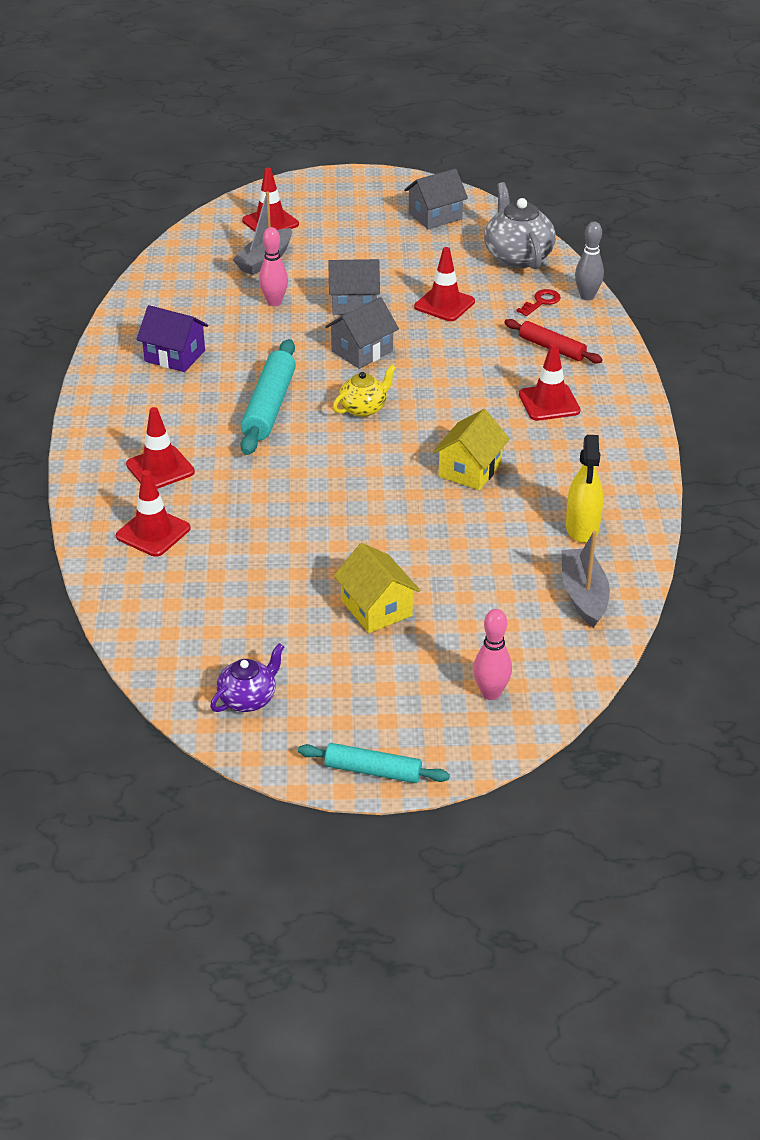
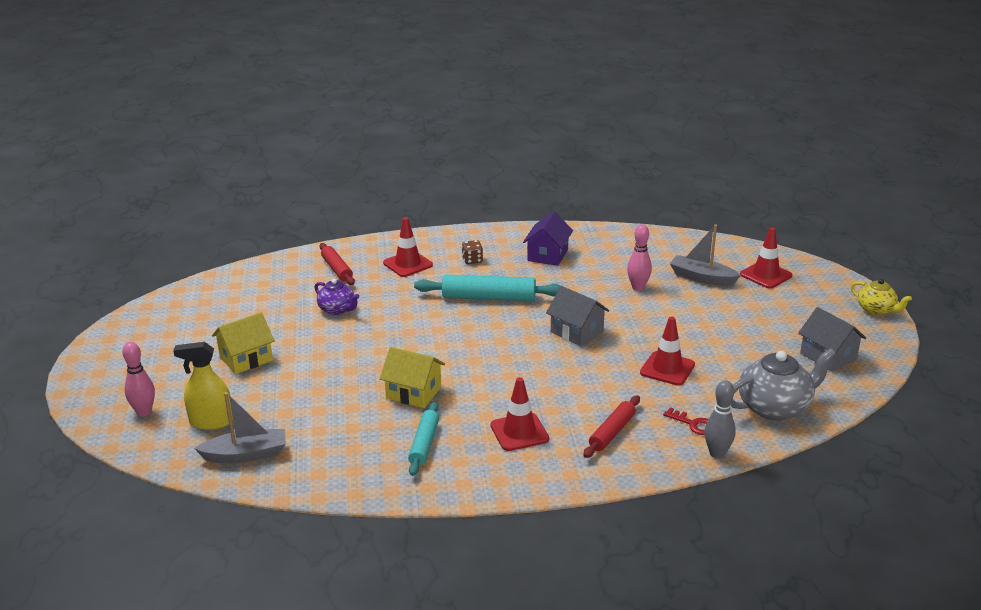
camera: 85 degrees right, 10 degrees down
red traffic cone [116,470,191,557] -> red rolling pin [319,243,355,285]
purple teapot [210,643,284,712] -> purple teapot moved to [315,279,359,315]
turquoise rolling pin [298,743,450,783] -> turquoise rolling pin moved to [408,402,439,476]
grey house [328,259,380,315] -> none
yellow teapot [333,365,396,417] -> yellow teapot moved to [851,279,912,315]
yellow spray bottle [566,435,603,543] -> yellow spray bottle moved to [173,342,233,430]
none -> brown dice [462,240,483,264]

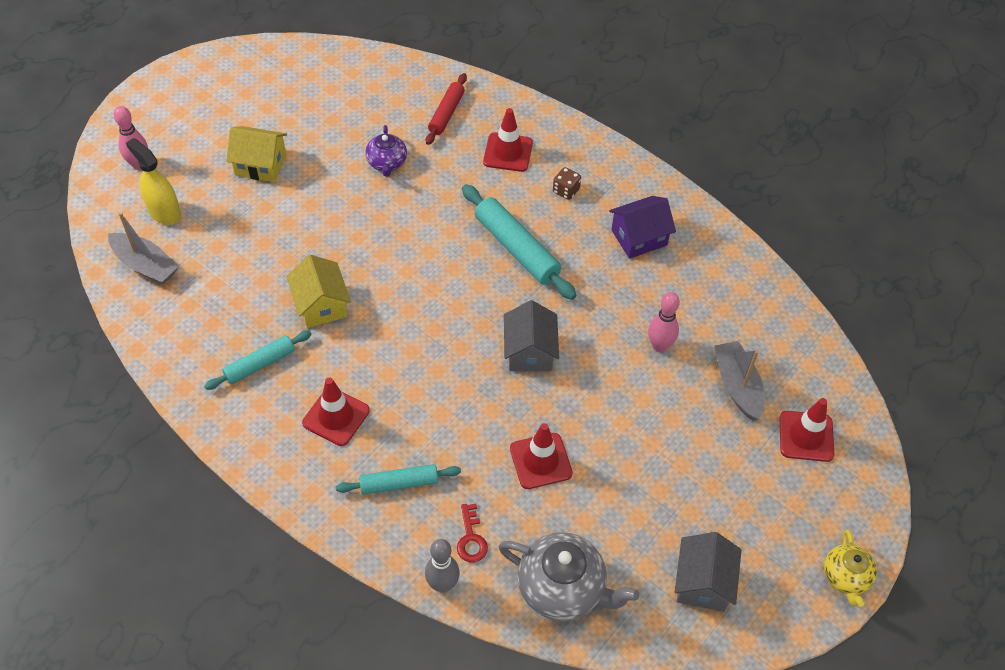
camera: 45 degrees right, 25 degrees up
red rolling pin [583,395,640,458] -> turquoise rolling pin [336,464,461,495]

